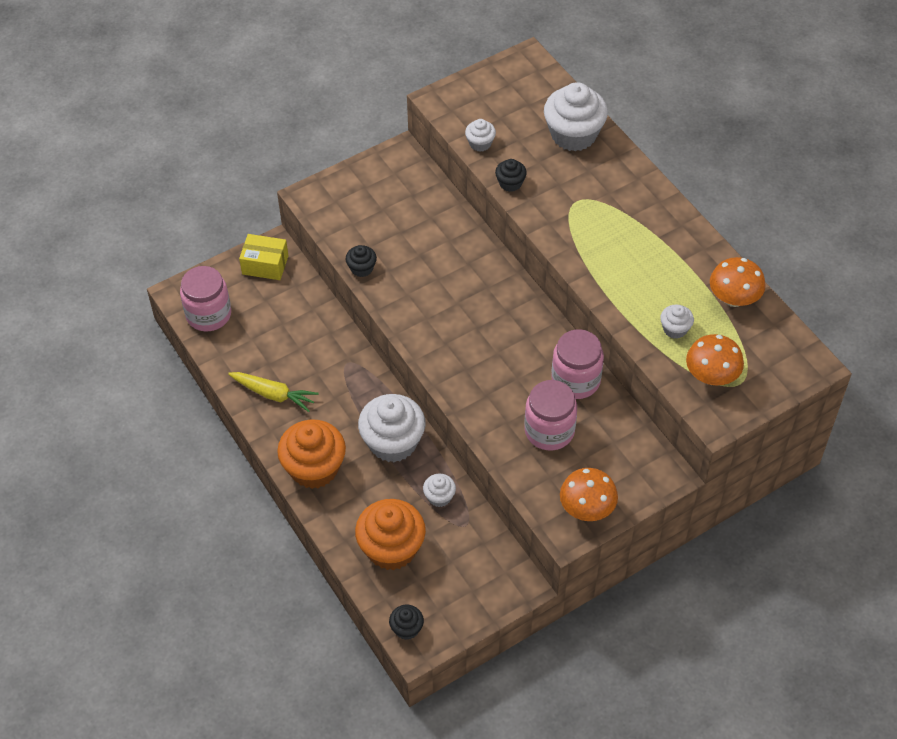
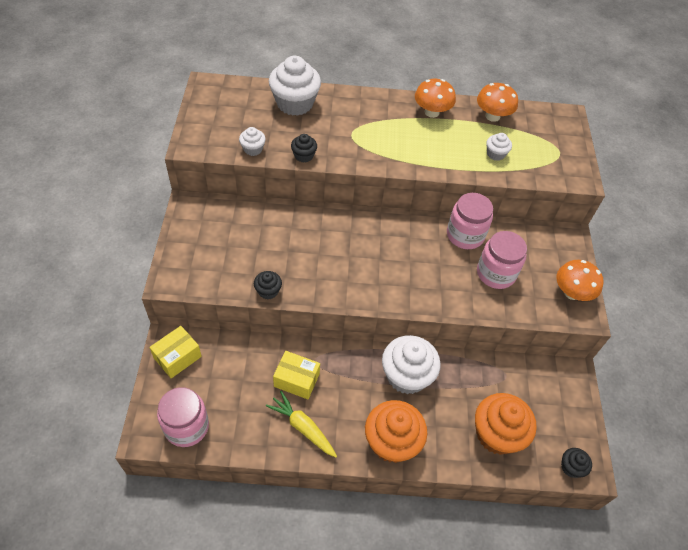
camera: 60 degrees left, 0 degrees up
yellow carrot [228,372,319,412] -> yellow carrot turned 105 degrees counterclockwise [266,391,337,458]
white cupcake [423,474,456,507] -> none
orange mushroom [686,334,744,385] -> orange mushroom moved to [415,79,456,118]
none -> yellow box [273,351,320,399]

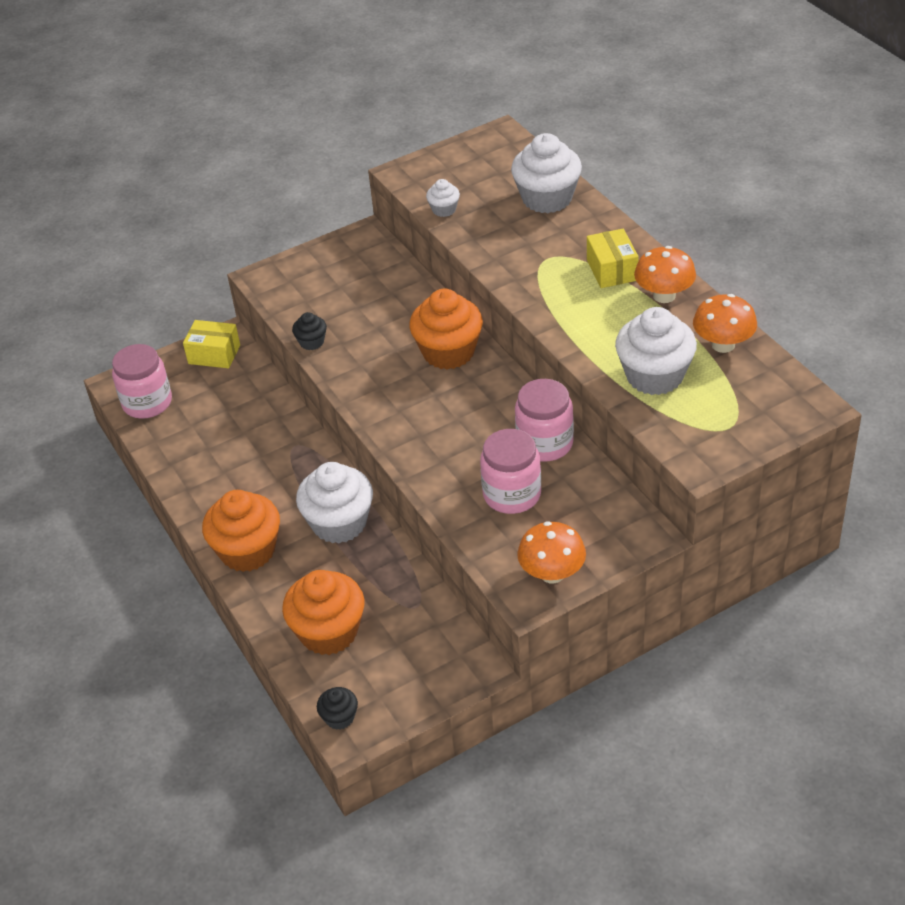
camera: 65 degrees right, 10 degrees down
yellow carrot [266,391,337,458] -> none
yellow box [273,351,320,399] -> yellow box moved to [587,229,639,288]
black cupcake [291,134,317,163] -> none
white cupcake [486,133,512,161] -> white cupcake [615,307,697,395], size x2.07
none -> orange cupcake [409,289,483,370]

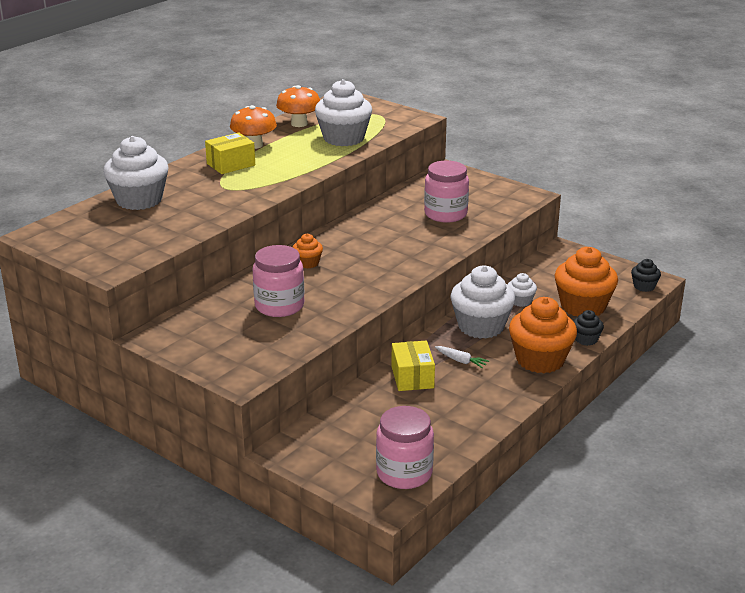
camera: 115 degrees left, 15 degrees down
yellow box [183,320,240,368] -> yellow box moved to [391,341,435,391]
black cupcake [292,312,327,350] -> black cupcake moved to [573,310,604,346]
orange cupcake [409,289,483,370] -> orange cupcake [293,234,323,268], size x0.48
white cupcake [426,179,460,217] -> white cupcake moved to [508,273,537,307]
pink jar [515,379,574,462] -> pink jar moved to [253,245,304,317]
orange mushroom [517,521,586,583] -> none
none -> white carrot [435,346,489,368]

